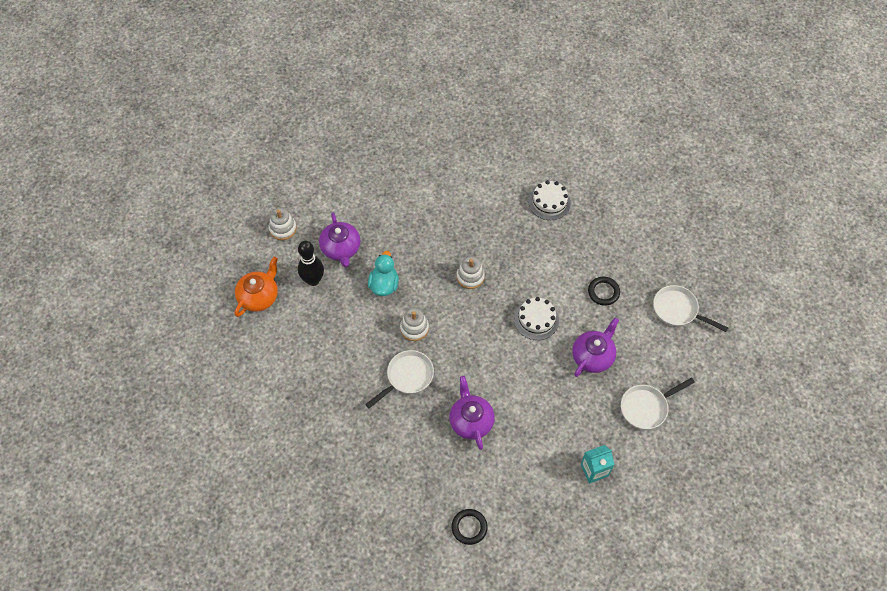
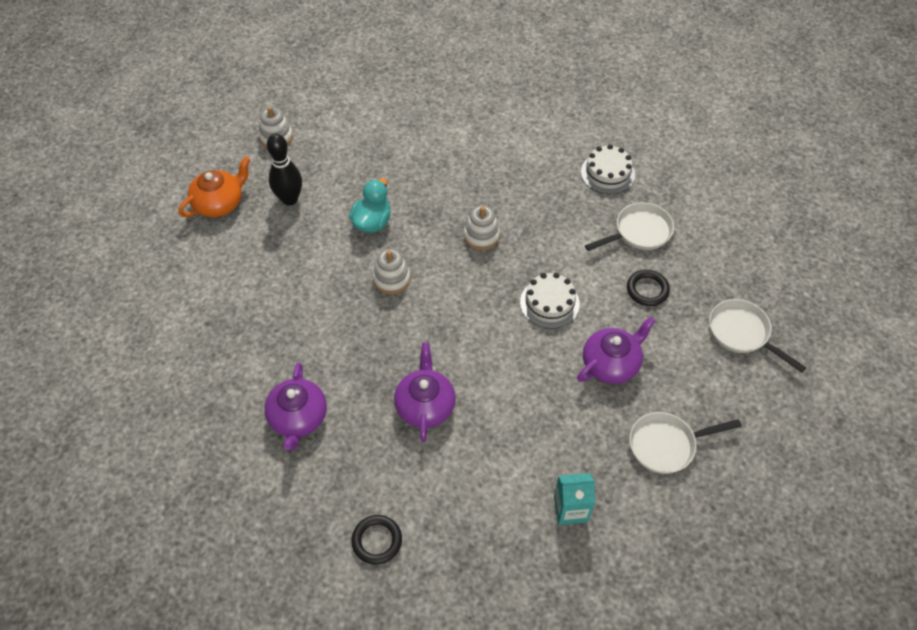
camera: 15 degrees right, 5 degrees down
purple teapot [319,213,361,267] -> purple teapot moved to [264,363,327,450]
white pan [365,350,434,409] -> white pan moved to [585,202,674,251]

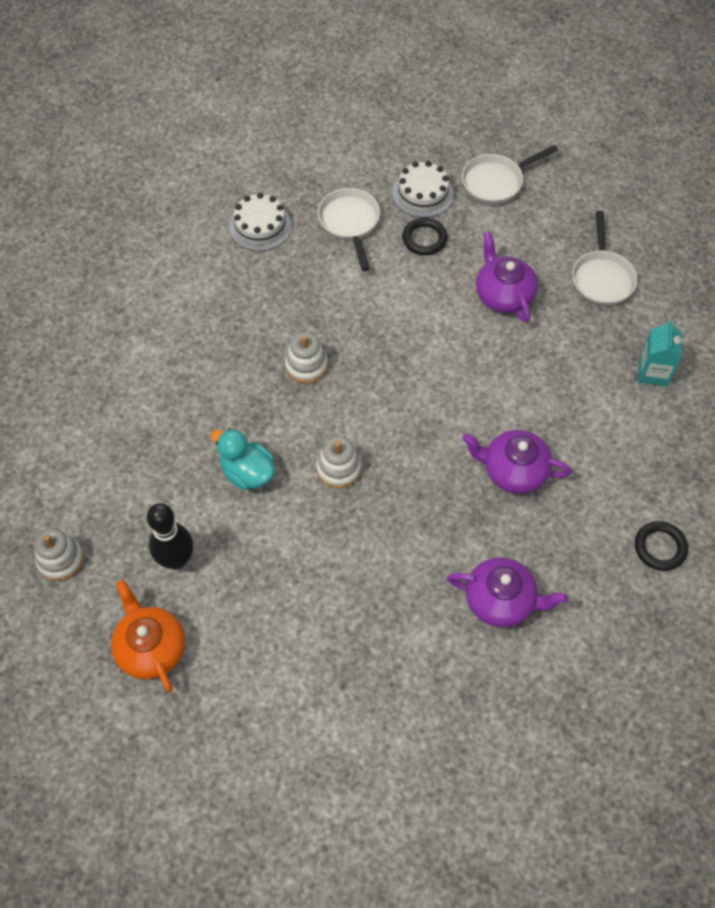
camera: 75 degrees left, 5 degrees up
white cake [520,273,580,329] -> white cake moved to [393,161,454,218]

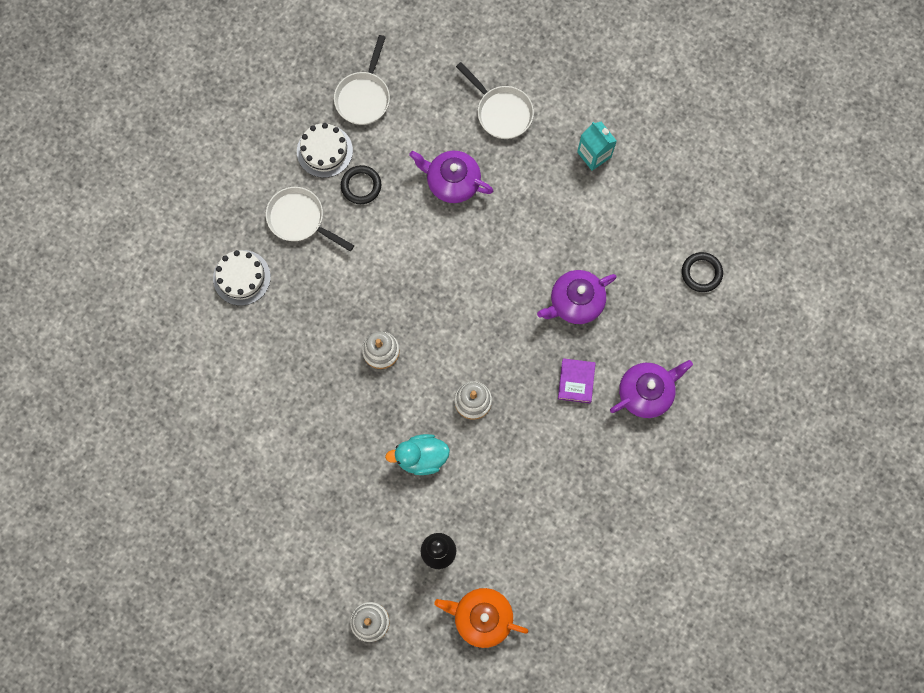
camera: 45 degrees left, 15 degrees up
none -> purple book [558,358,596,403]

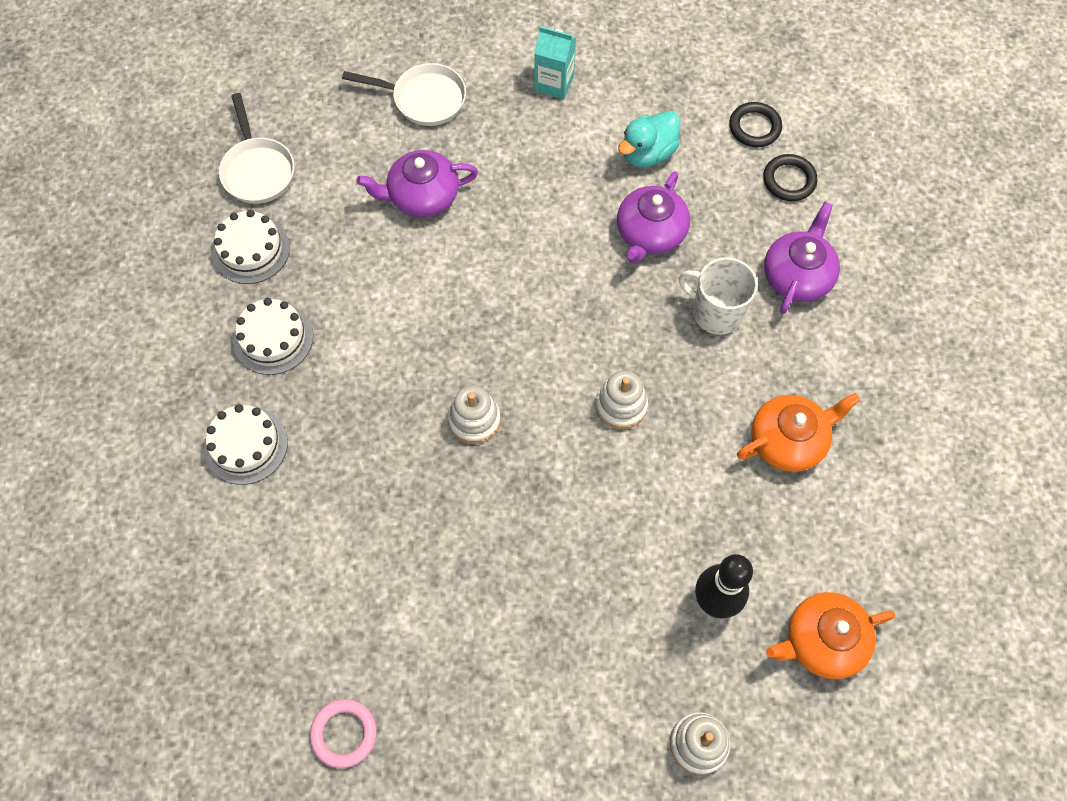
camera: 35 degrees left, 10 degrees down
white pan [266,187,354,251] -> white cake [233,298,313,375]
black ring [341,165,382,204] -> black ring moved to [763,154,817,201]
turquoise duck [385,434,450,475] -> turquoise duck moved to [618,111,680,167]
purple book [558,358,596,403] -> white mug [679,257,758,335]
none -> pink ring [310,699,376,768]
none -> orange teapot [737,393,860,472]

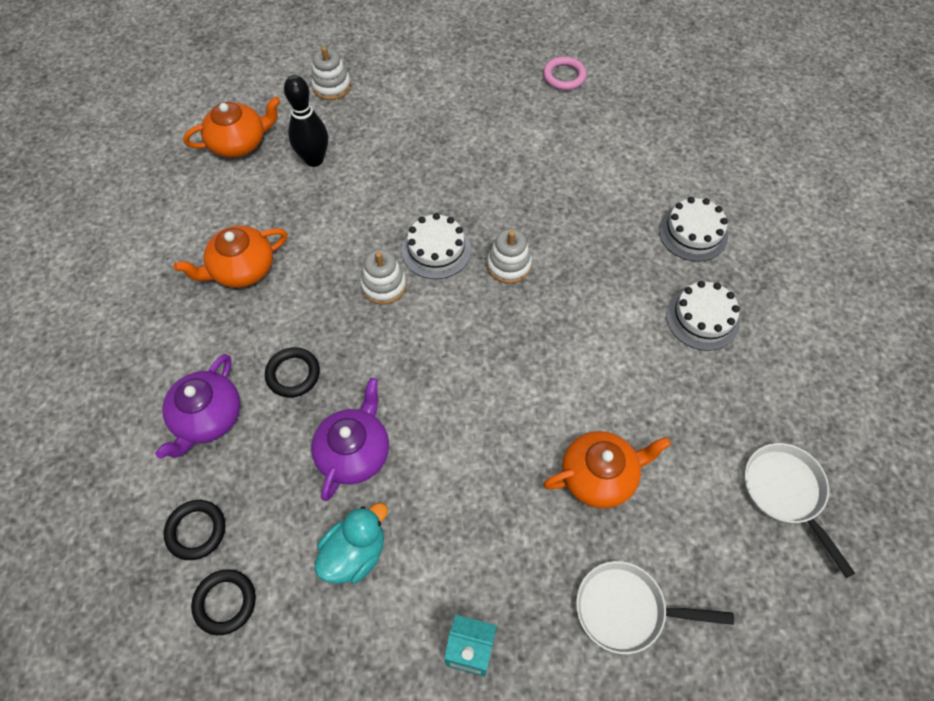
camera: 175 degrees right, 5 degrees down
white cake [213,210,290,284] -> white cake moved to [402,213,471,279]
purple teapot [357,150,478,217] -> orange teapot [543,431,671,508]
white mug [679,257,758,335] -> black ring [265,347,320,398]

